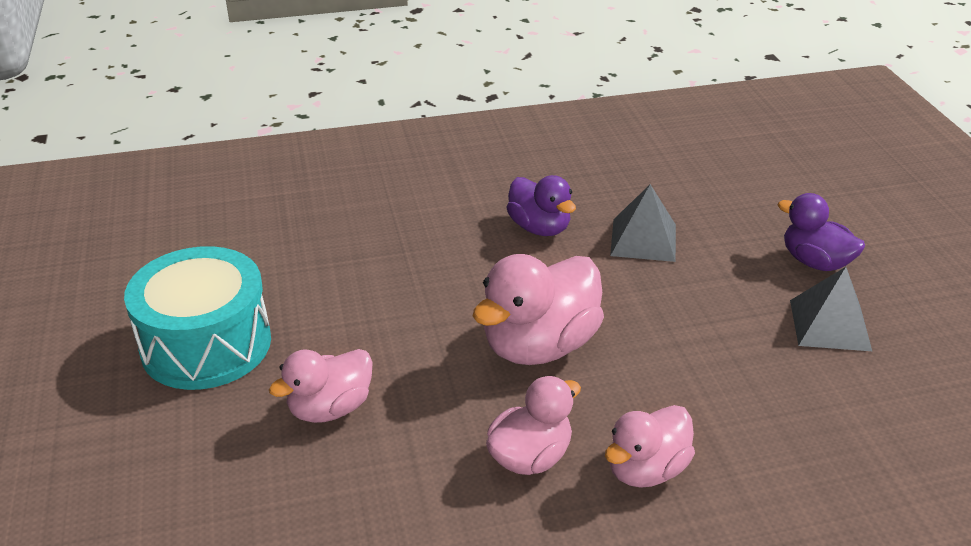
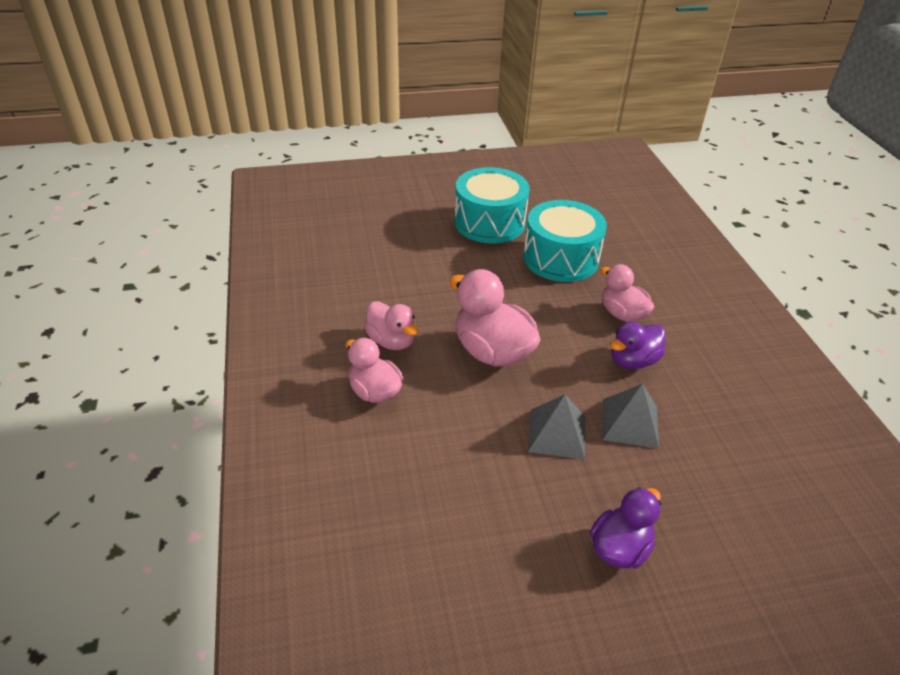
camera: 90 degrees right, 5 degrees up
pink duck [269,349,373,423] -> pink duck moved to [600,264,654,322]
grey pyramid [790,267,872,351] -> grey pyramid moved to [528,395,585,459]
none -> turquoise drum [523,200,607,282]

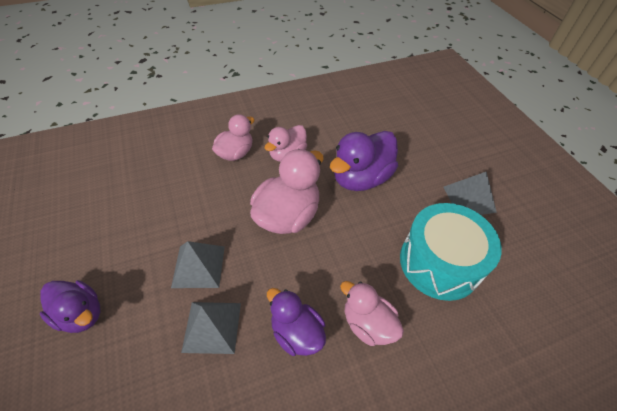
camera: 80 degrees right, 10 degrees up
turquoise drum [455,167,530,243] -> grey pyramid [443,172,497,215]
pink duck [600,264,654,322] -> pink duck turned 90 degrees counterclockwise [340,281,404,346]
none -> purple duck [330,131,398,191]

